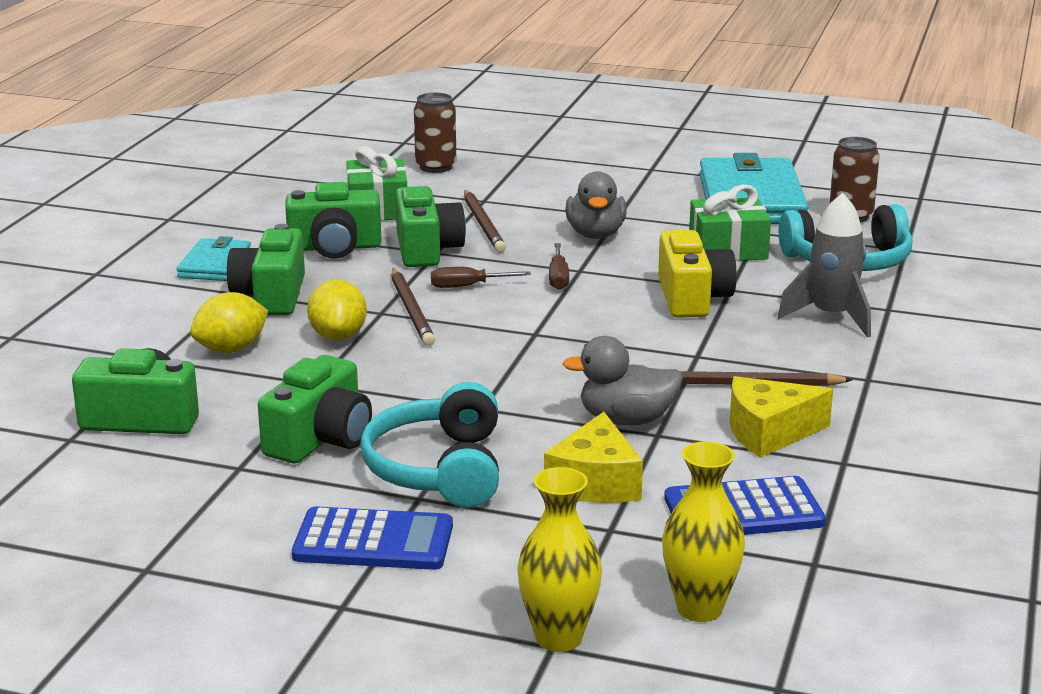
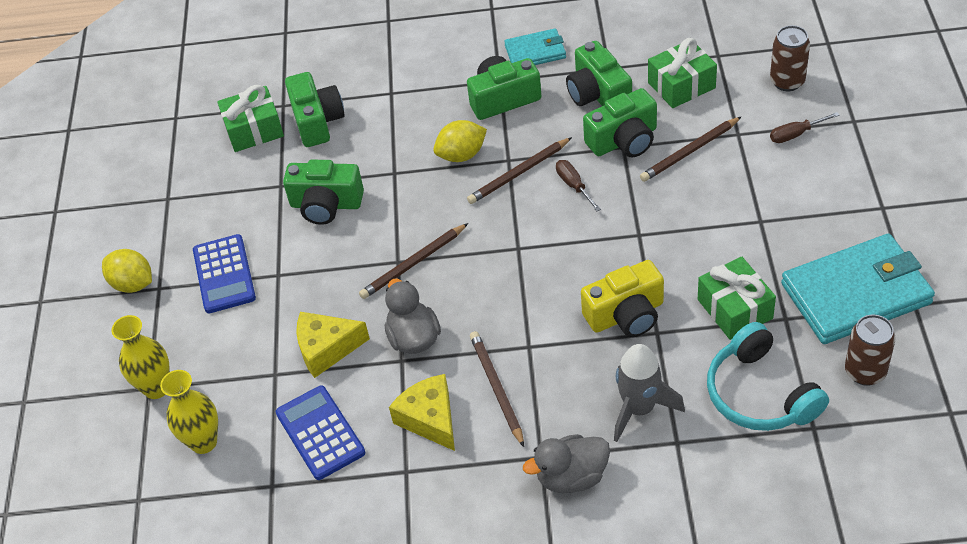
camera: 75 degrees right, 25 degrees up
yellow lemon [190,292,268,353] -> yellow lemon moved to [102,249,152,293]
turquoise headphones [360,382,499,508] -> none
brown screwdriver [549,243,569,290] -> brown screwdriver moved to [770,112,840,143]
grey duck [565,171,627,239] -> grey duck moved to [523,434,610,493]
none -> green gift [217,85,284,152]
none -> brown pencil [359,223,468,299]

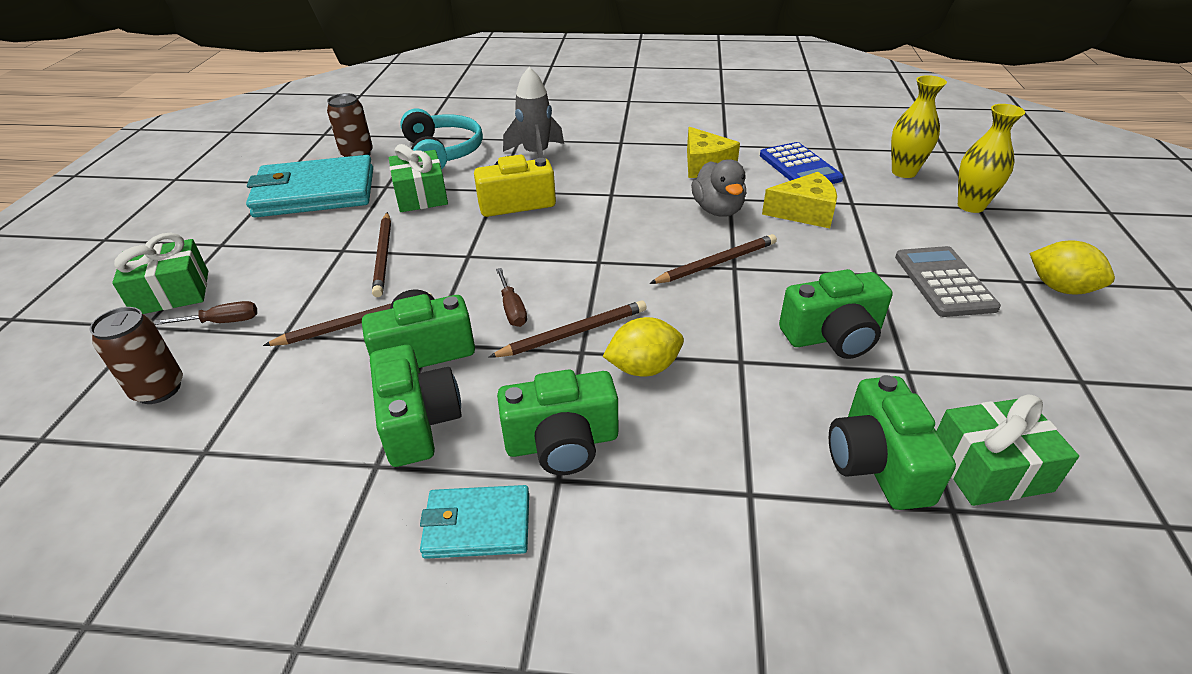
camera: 175 degrees left, 10 degrees down
blue calculator [193,234,256,313] -> grey calculator [895,246,1001,317]
green camera [283,160,364,225] -> green camera turned 150 degrees clockwise [779,269,892,359]
brown pencil [470,331,524,447] -> brown pencil moved to [372,212,391,297]
grey duck [523,434,610,493] -> none
green gift [648,38,717,108] -> green gift moved to [112,233,208,314]

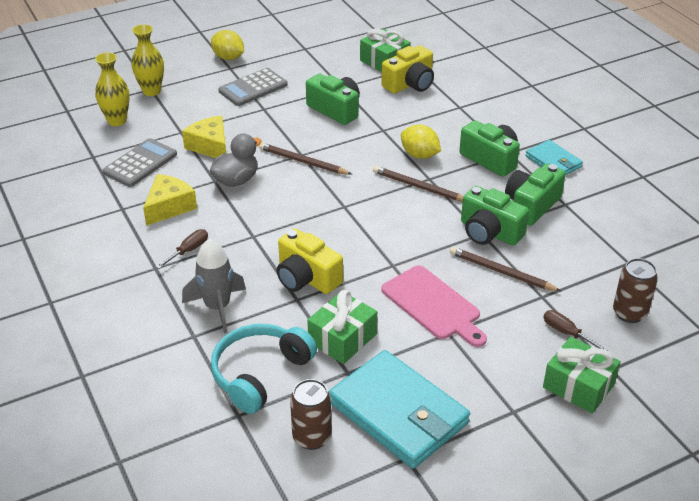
camera: 125 degrees left, 0 degrees up
brown pencil [372,212,391,297] -> pink cutting board [381,265,487,347]
brown screwdriver [496,268,527,327] -> brown screwdriver moved to [156,229,208,269]
blue calculator [760,142,844,184] -> grey calculator [102,138,177,187]
green camera [829,375,956,510] -> yellow camera [381,45,434,94]
yellow lemon [1029,241,1115,295] -> yellow lemon turned 60 degrees counterclockwise [211,30,244,60]

